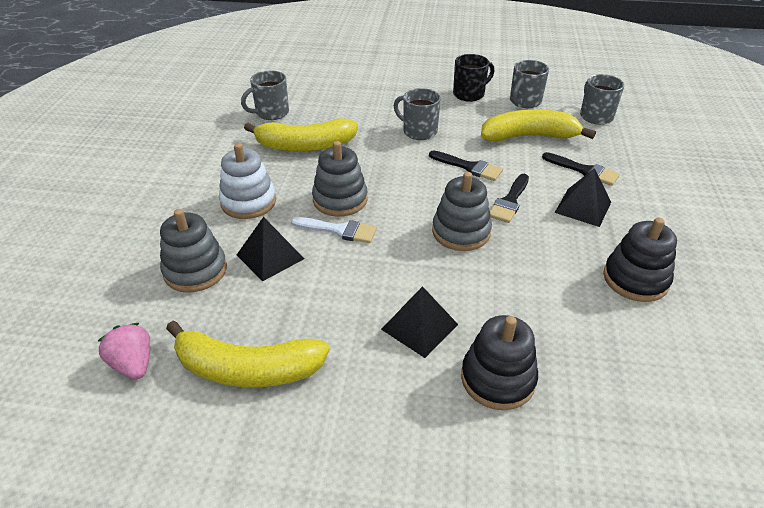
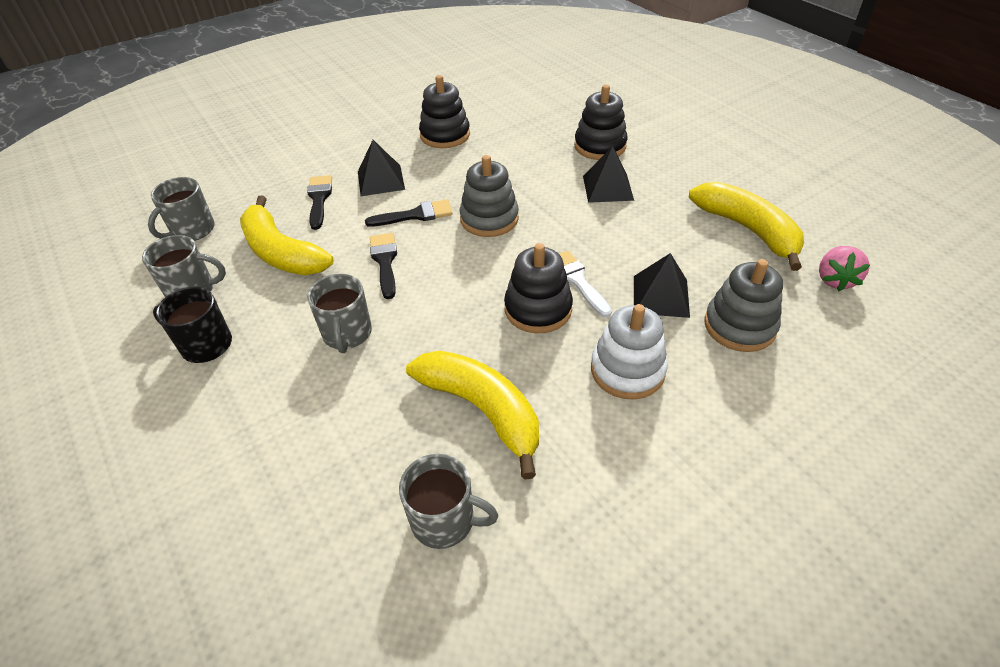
camera: 130 degrees left, 5 degrees up
grey stacking toy [312,141,368,217] -> black stacking toy [504,243,573,333]

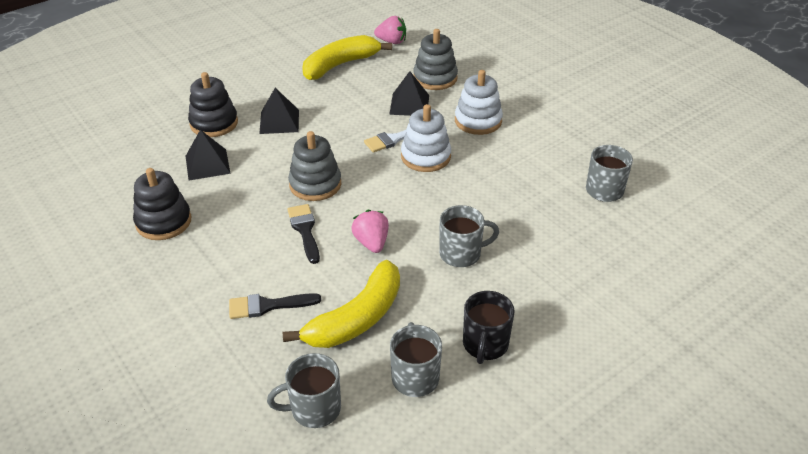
camera: 95 degrees left, 5 degrees down
grey mug [148,177,215,241] -> grey mug turned 135 degrees clockwise [267,353,341,428]
black pyramid [358,140,405,196] -> black pyramid moved to [186,130,231,181]
black brush [370,233,397,299] -> pink strawberry [351,210,389,253]
yellow banana [406,351,539,480] -> none
black stacking toy [504,243,573,333] -> white stacking toy [401,104,451,172]

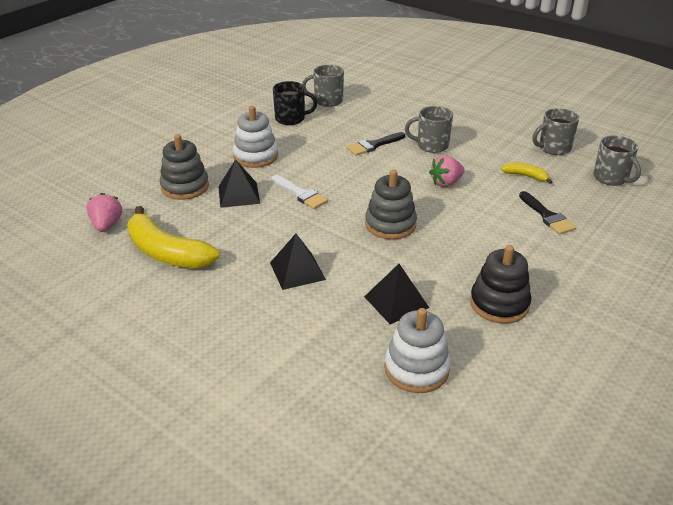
camera: 105 degrees left, 5 degrees down
black stacking toy [188,72,238,137] -> none
yellow banana [283,260,400,348] -> yellow banana [501,162,552,184], size x0.48
black brush [287,204,320,264] -> black brush moved to [347,132,405,156]
white stacking toy [401,104,451,172] -> white stacking toy moved to [384,308,451,393]
grey mug [439,205,499,267] -> grey mug turned 60 degrees counterclockwise [405,106,453,153]
black mug [463,291,515,364] -> black mug moved to [273,81,317,125]

